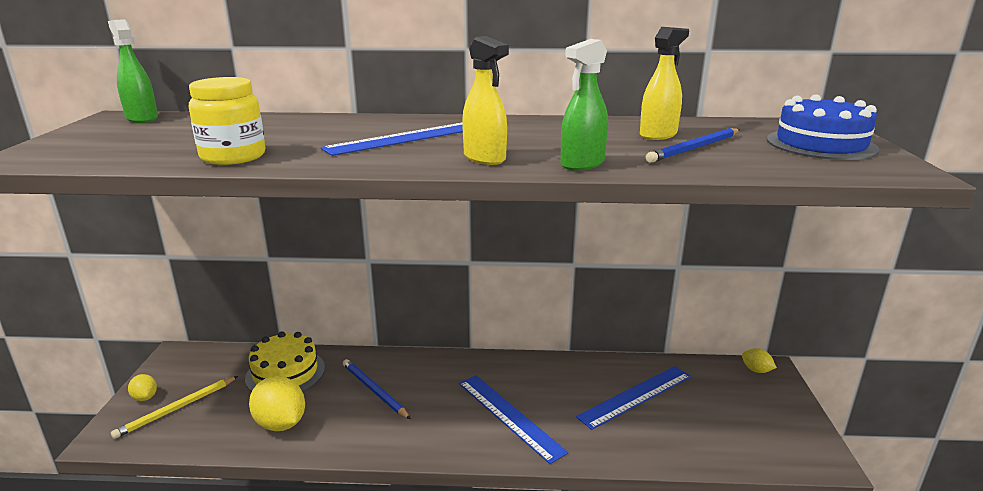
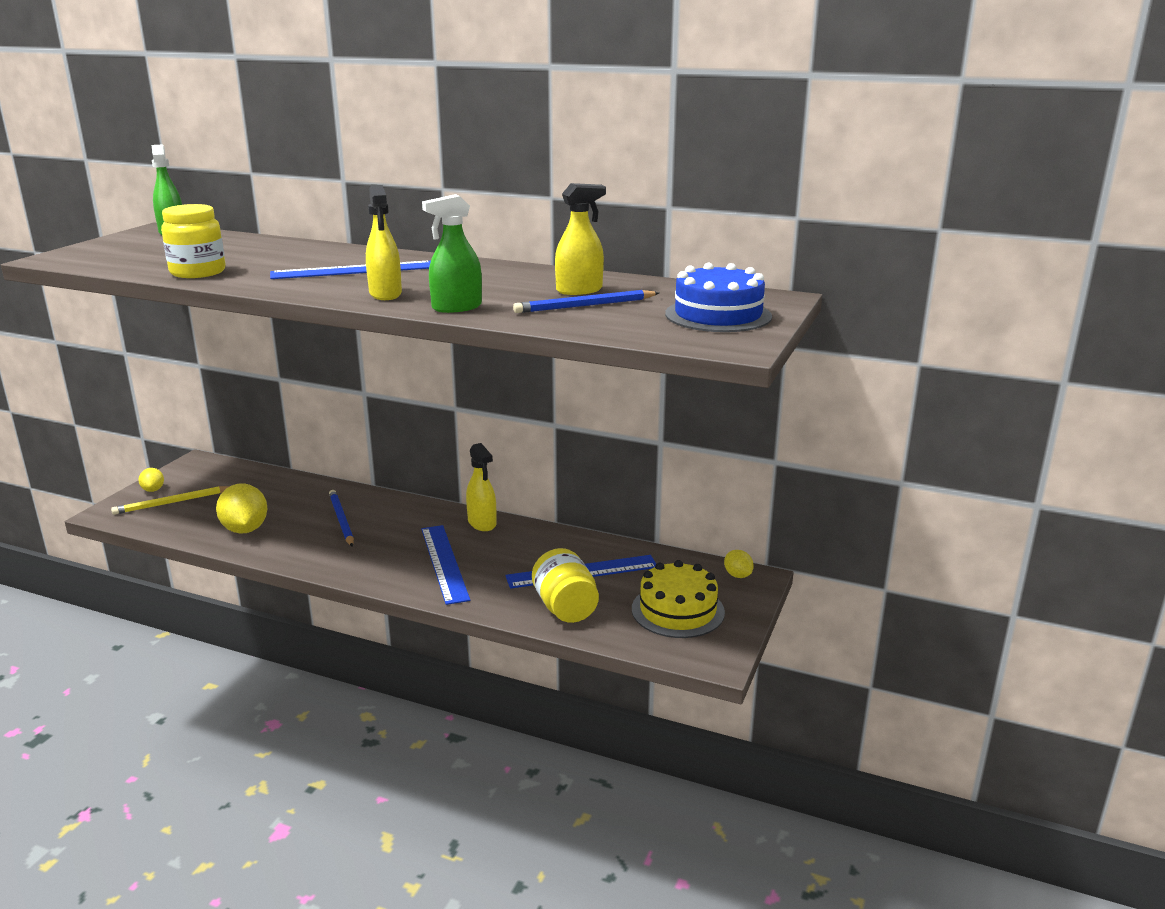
camera: 20 degrees right, 0 degrees up
yellow cake [245,331,325,392] -> yellow cake moved to [632,560,725,638]
none -> yellow spray bottle [466,443,496,531]
none -> yellow jar [532,548,599,623]

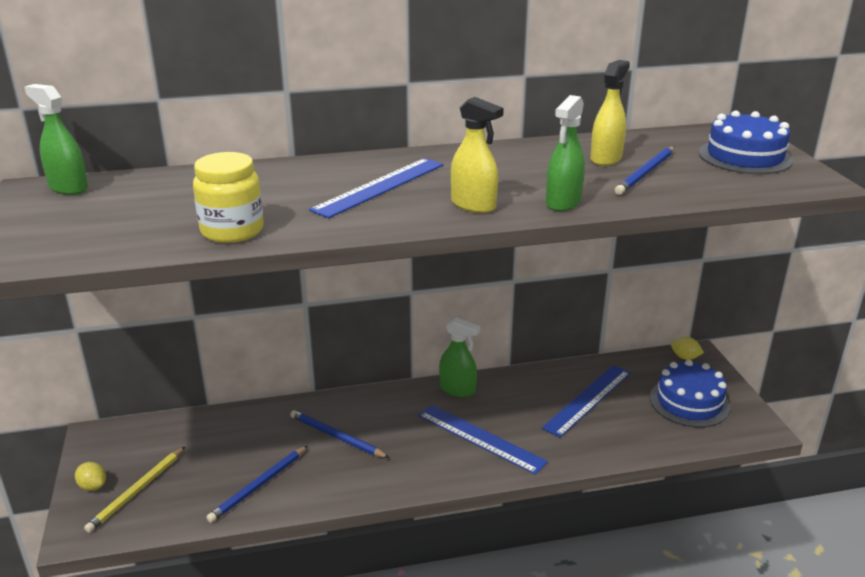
camera: 35 degrees left, 5 degrees up
yellow lemon [216,483,267,534] -> blue pencil [206,446,307,523]
yellow spray bottle [466,443,496,531] -> green spray bottle [439,317,480,397]
yellow jar [532,548,599,623] -> none
yellow cake [632,560,725,638] -> blue cake [650,360,730,427]

